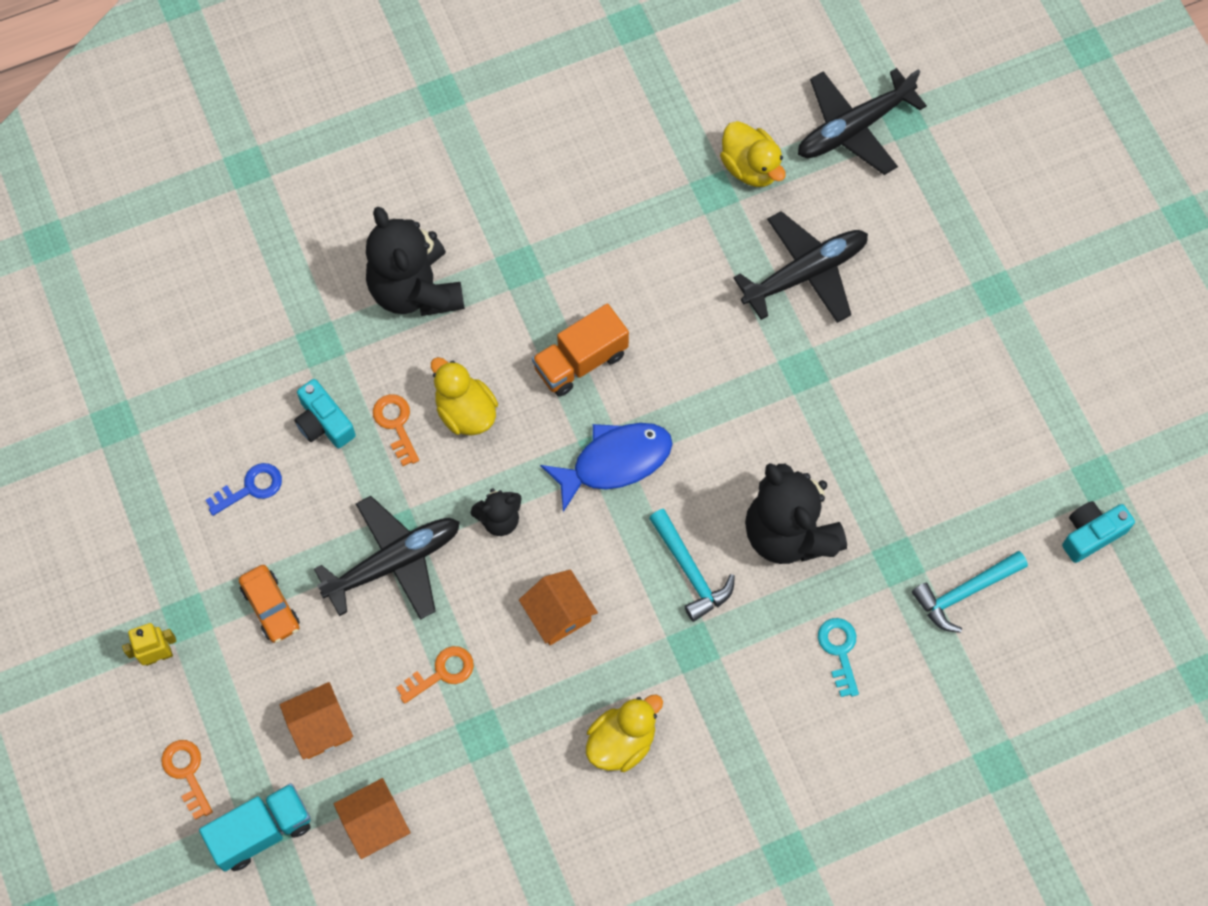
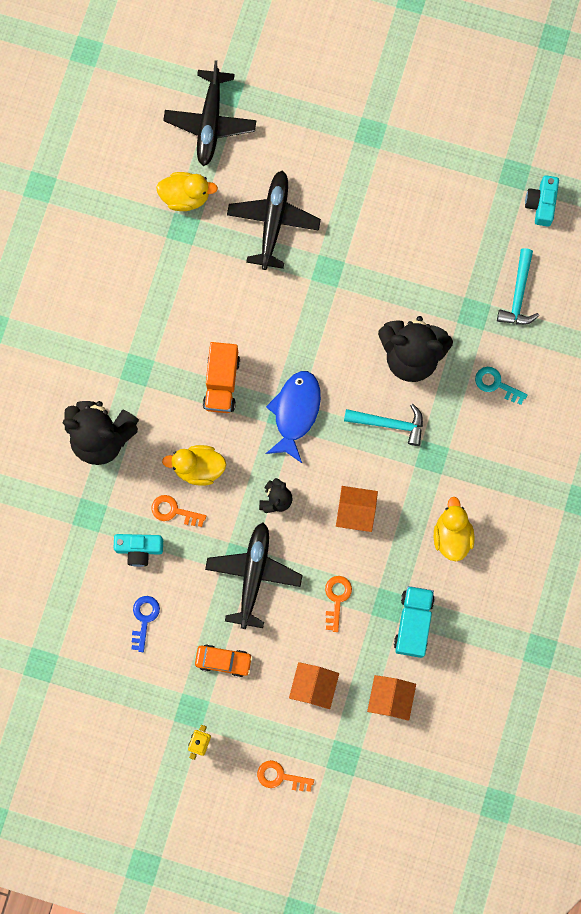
camera: 50 degrees left, 10 degrees up
turquoise truck [199,783,311,872] -> turquoise truck moved to [394,586,435,658]

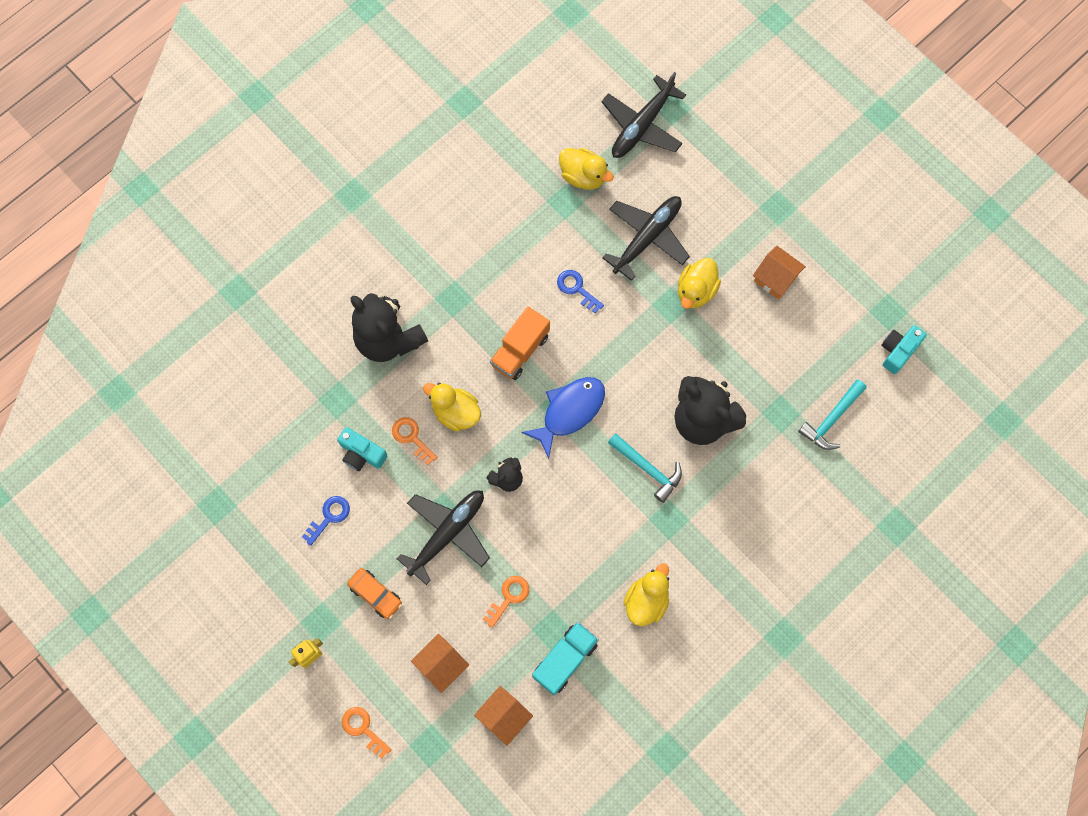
camera: 30 degrees right, 5 degrees down
orange house [336,486,378,532] -> orange house moved to [753,246,806,299]
turquoise key [475,367,527,405] -> none
none -> blue key [557,270,604,313]
none -> yellow duck [678,258,721,309]

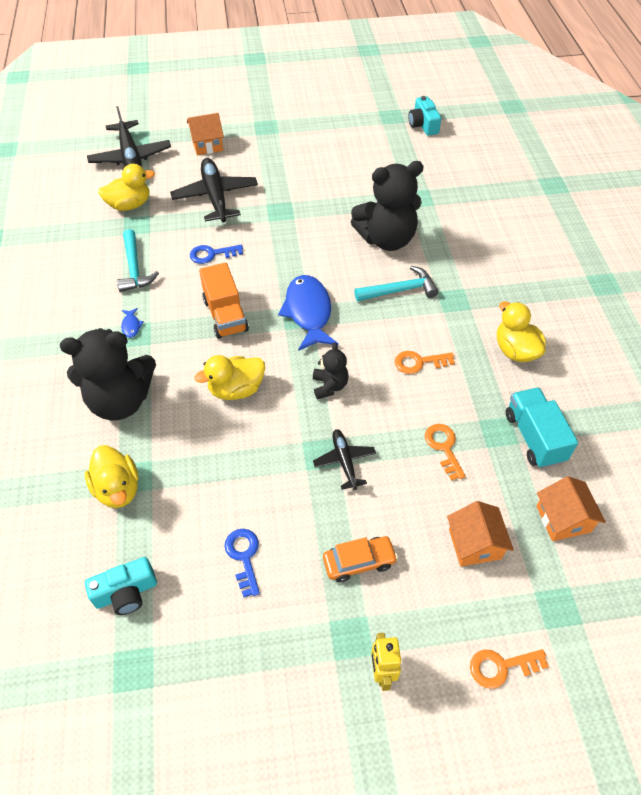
camera: 55 degrees left, 20 degrees down
turquoise camera [337,427,387,471] -> turquoise camera moved to [85,557,157,615]
orange key [392,417,438,465] -> orange key moved to [395,351,455,374]
black plane [397,491,490,585] -> black plane [313,429,376,490], size x0.55
yellow duck [678,258,721,309] -> yellow duck moved to [85,445,139,508]
orange house [753,246,806,299] -> orange house moved to [187,113,224,155]
turquoise hammer [798,380,867,450] -> turquoise hammer moved to [117,229,159,292]
none -> blue fish [121,308,144,338]

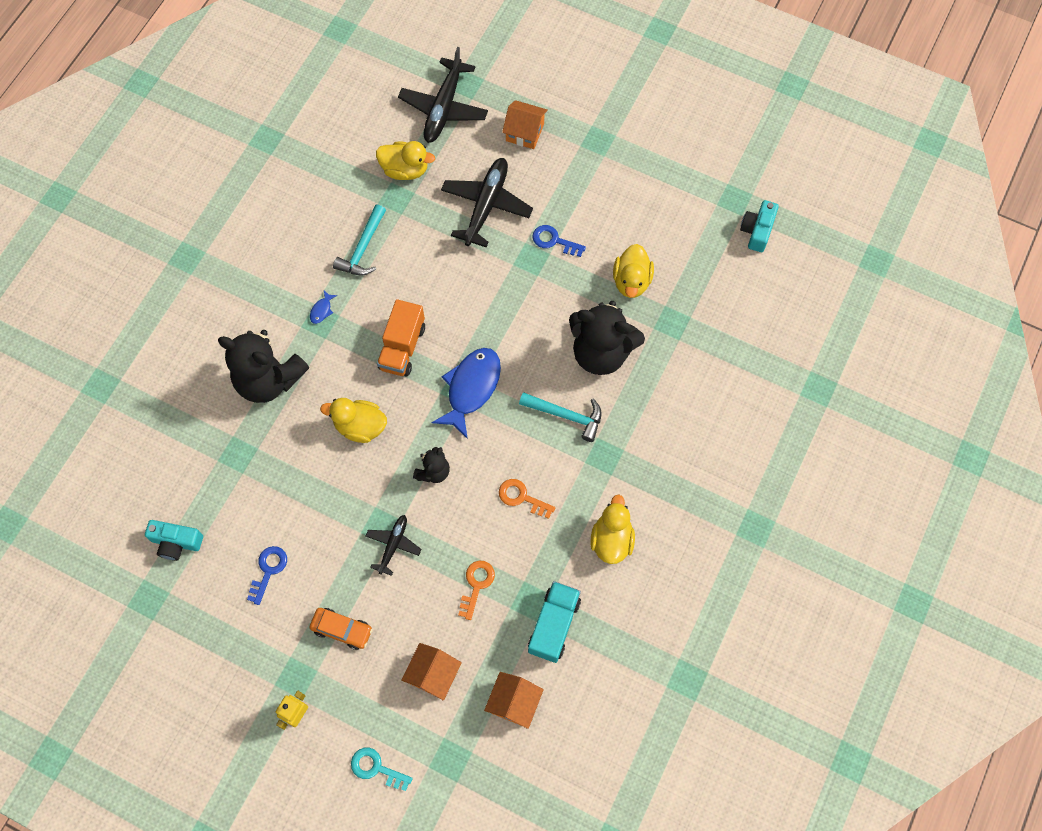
camera: 35 degrees right, 15 degrees up
yellow duck [85,445,139,508] -> yellow duck moved to [613,244,654,298]
blue key [190,245,243,264] -> blue key moved to [532,225,586,257]
orange key [470,649,549,689] -> turquoise key [351,748,413,791]

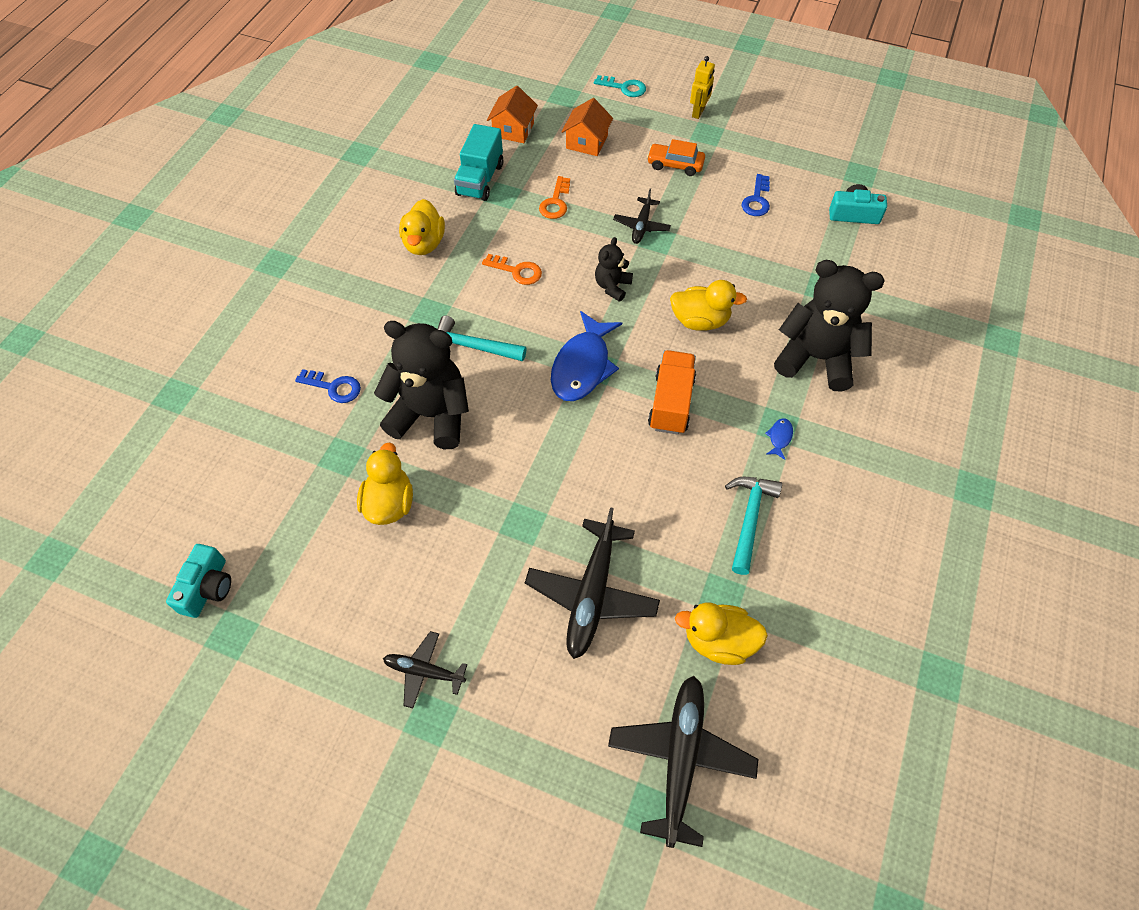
camera: 175 degrees right, 10 degrees down
orange house [502,100,548,149] -> none
blue key [532,225,586,257] -> blue key moved to [295,369,361,403]
none -> black plane [383,631,467,709]

